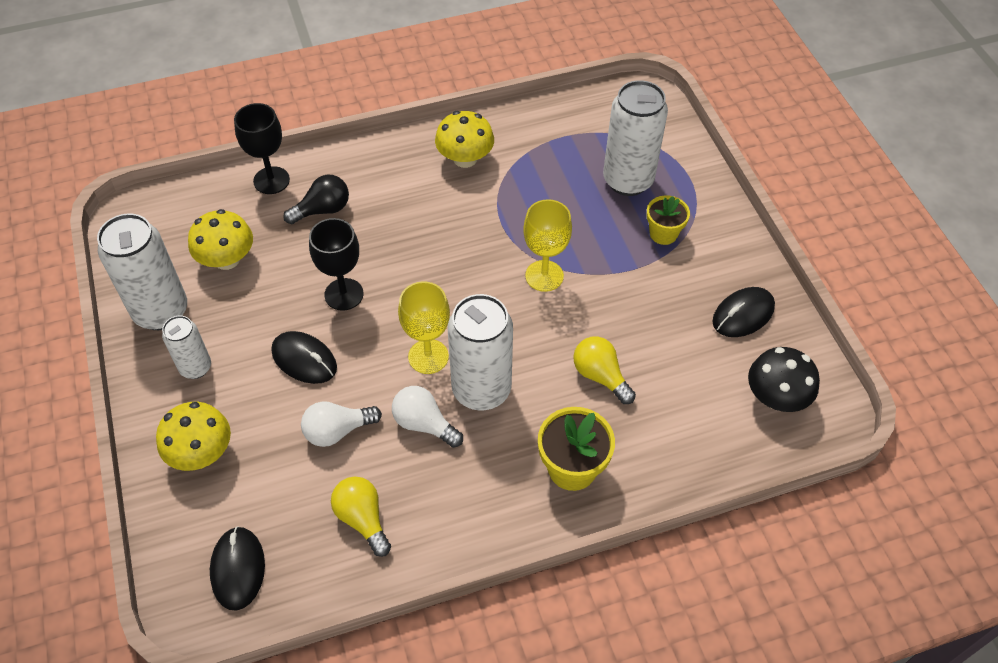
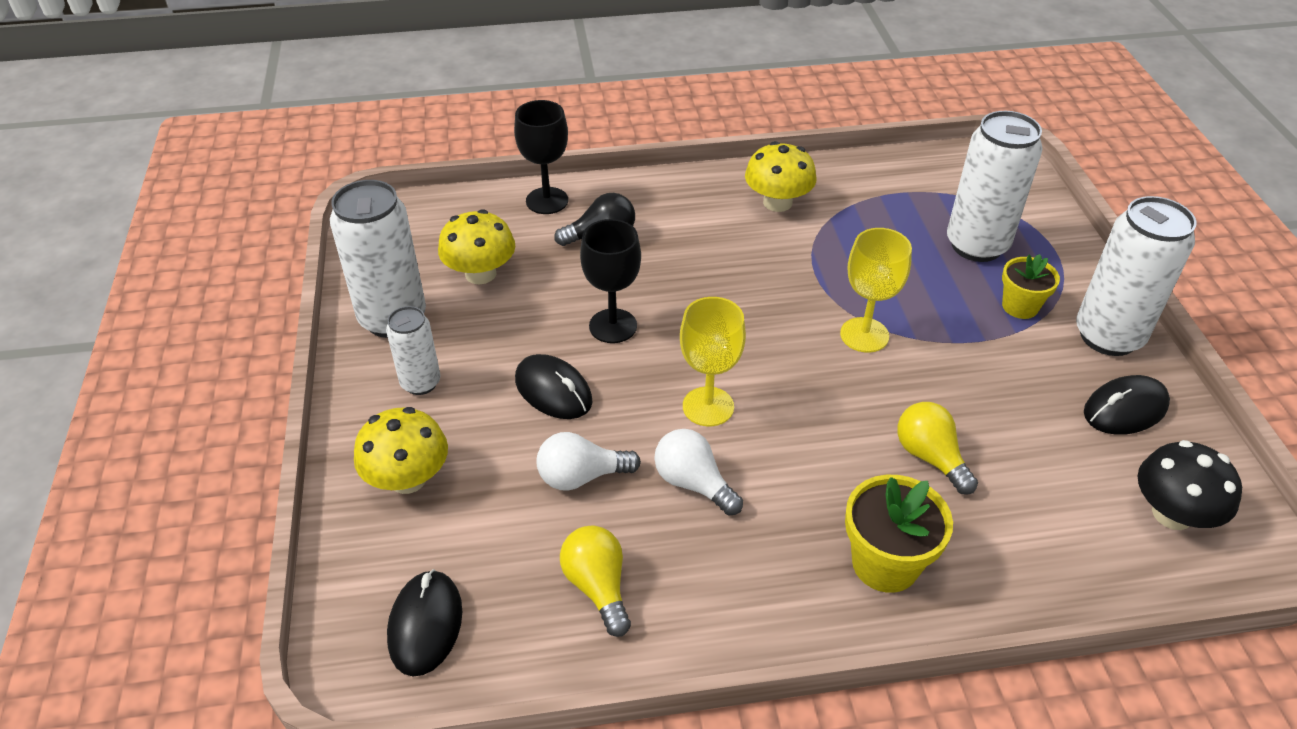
camera: 10 degrees right, 10 degrees down
white can [448,294,513,410] -> white can moved to [1076,196,1197,356]

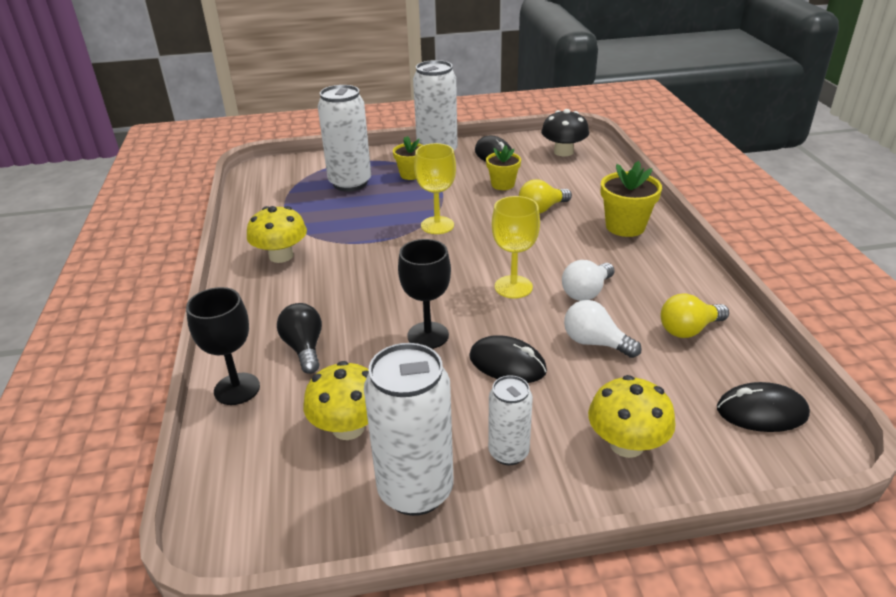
camera: 90 degrees left, 10 degrees down
black mouse [515,354,593,419] -> black mouse turned 75 degrees clockwise [469,335,547,383]
white light bulb [536,432,641,491] -> white light bulb turned 135 degrees clockwise [564,300,642,358]
none -> yellow flower pot [486,145,521,190]

